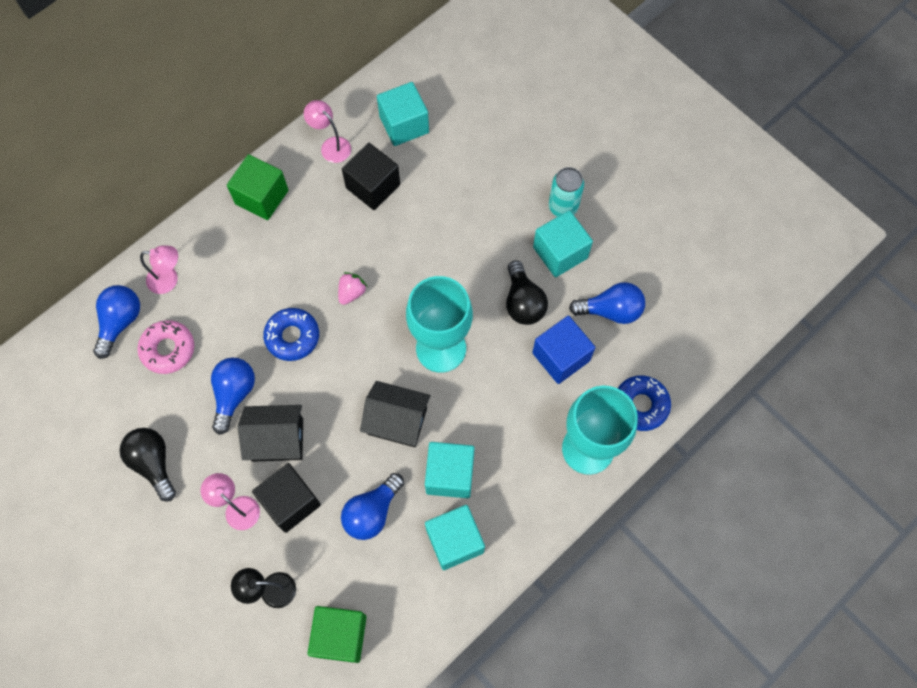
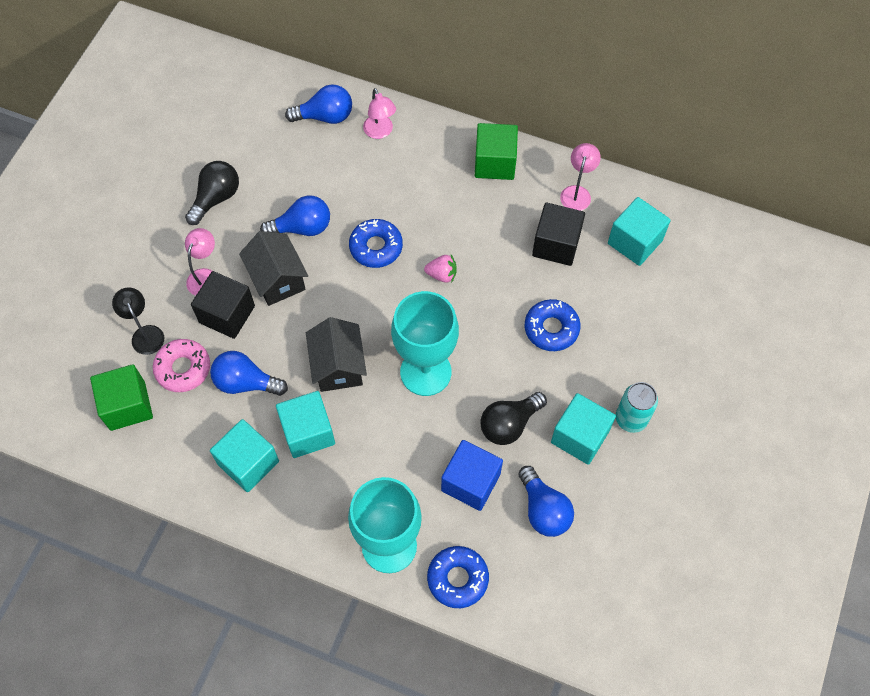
camera: 65 degrees right, 5 degrees down
pink donut [138,320,194,374] -> pink donut moved to [153,339,210,392]
none -> blue donut [525,299,580,351]

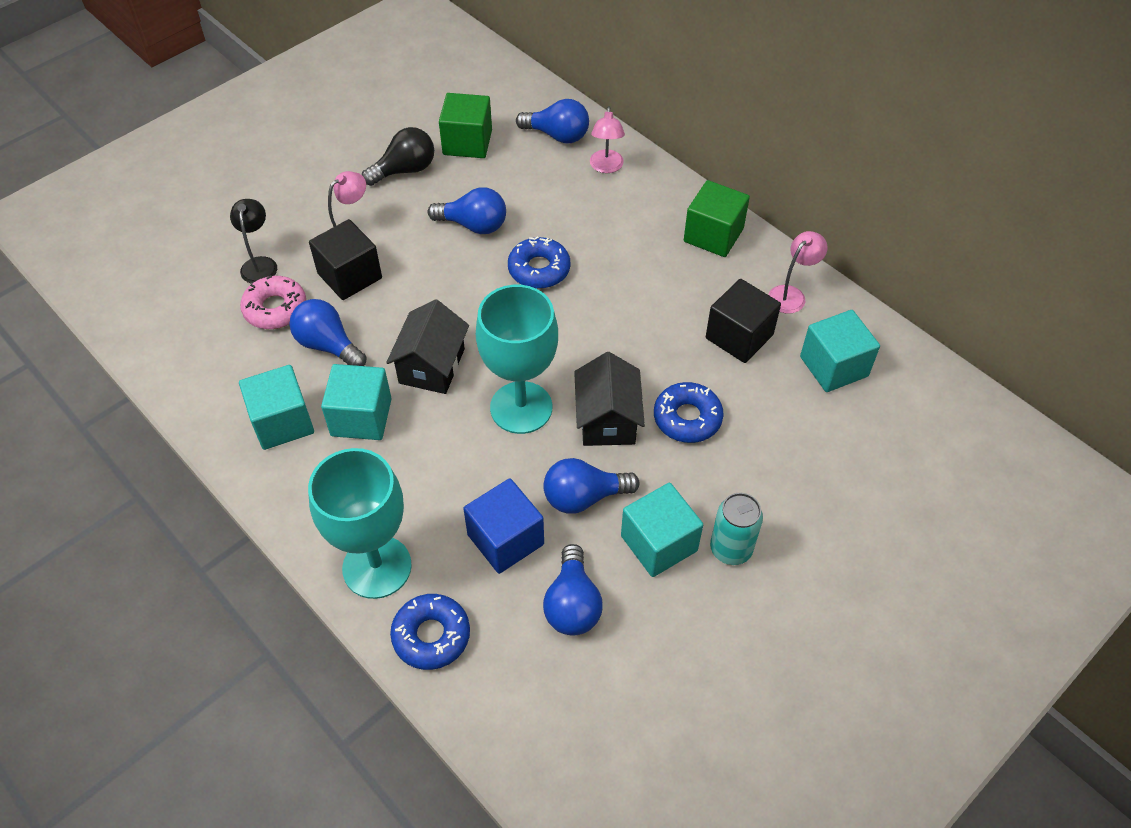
camera: 25 degrees right, 10 degrees down
green cube [90,364,153,431] -> green cube moved to [439,93,492,158]
black house [239,231,308,306] -> black house moved to [574,352,645,446]
pink strawberry [424,255,457,282] -> none
black light bulb [481,392,547,445] -> blue light bulb [543,458,640,514]

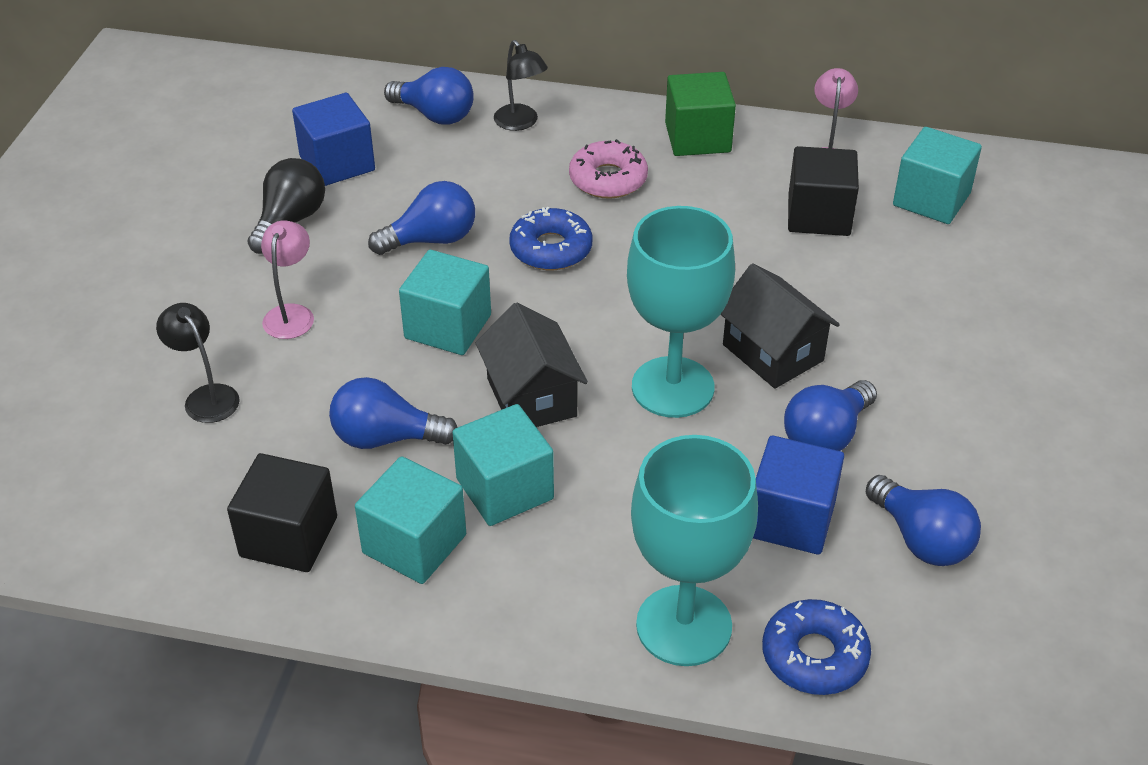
camera: 35 degrees left, 10 degrees down
pink donut [240,276,306,329] -> pink donut moved to [569,139,648,199]
black cube [309,219,382,300] -> black cube moved to [227,453,337,572]
green cube [439,93,492,158] -> blue cube [292,93,375,186]
blue light bulb [516,99,589,143] -> blue light bulb turned 45 degrees clockwise [384,67,474,125]
pink lamp [590,106,625,173] -> black lamp [494,40,548,131]
turquoise cube [621,483,703,577] -> turquoise cube moved to [399,250,491,355]
blue donut [654,382,724,443] -> none
turquoise can [710,493,763,565] -> none

